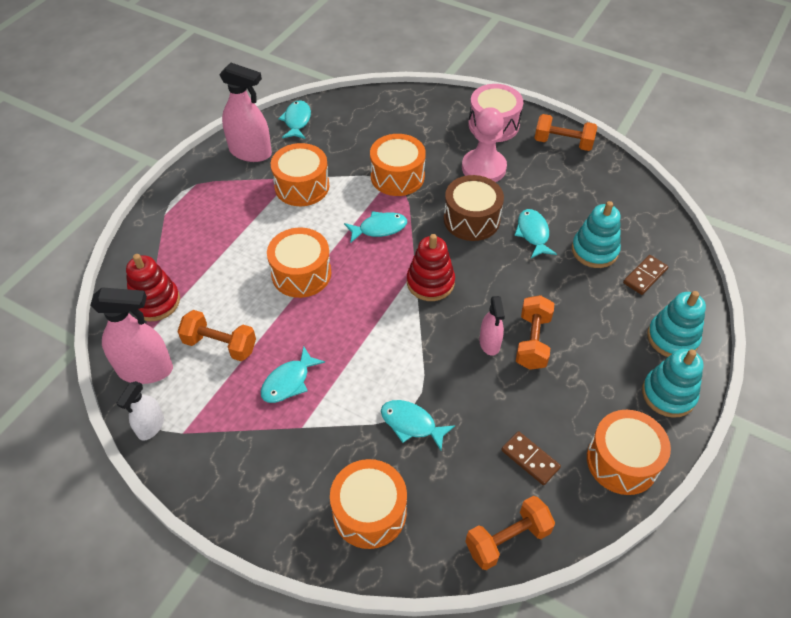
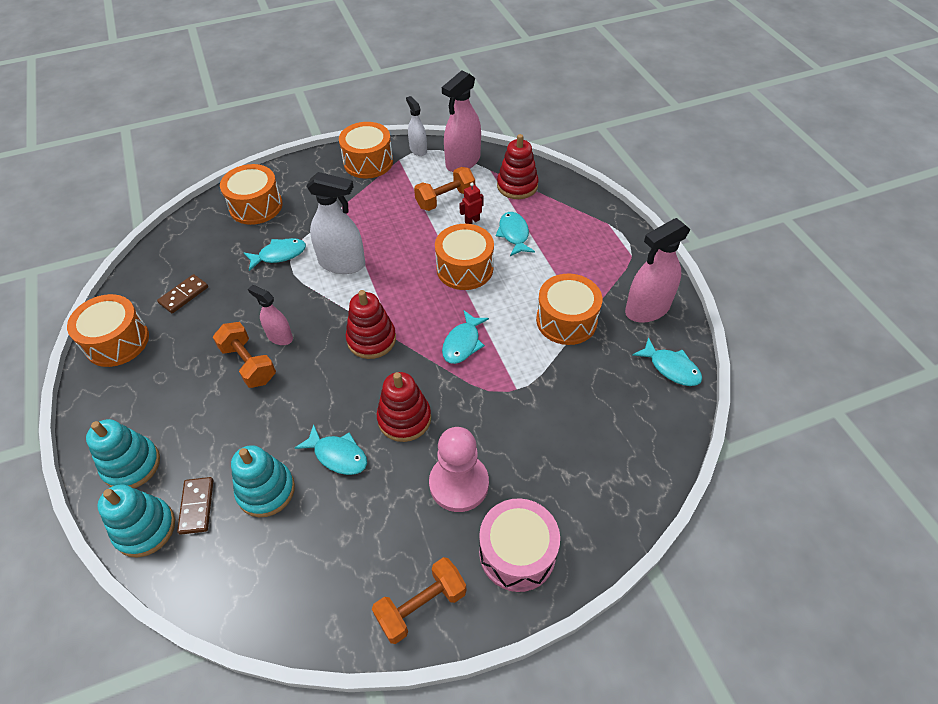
camera: 130 degrees right, 0 degrees up
turquoise fish [261,346,325,403] -> turquoise fish moved to [496,212,535,256]
orange drum [370,134,426,196] -> orange drum moved to [339,122,393,179]
brown drum [444,175,504,241] -> red stacking toy [377,372,431,442]
orange dumbbell [465,496,555,570] -> none
brown domino [501,431,561,485] -> brown domino turned 45 degrees counterclockwise [157,274,208,313]
turquoise stacking toy [642,349,703,418] -> turquoise stacking toy moved to [97,484,175,558]
none -> white spray bottle [306,172,365,274]
none -> red robot [459,183,484,224]

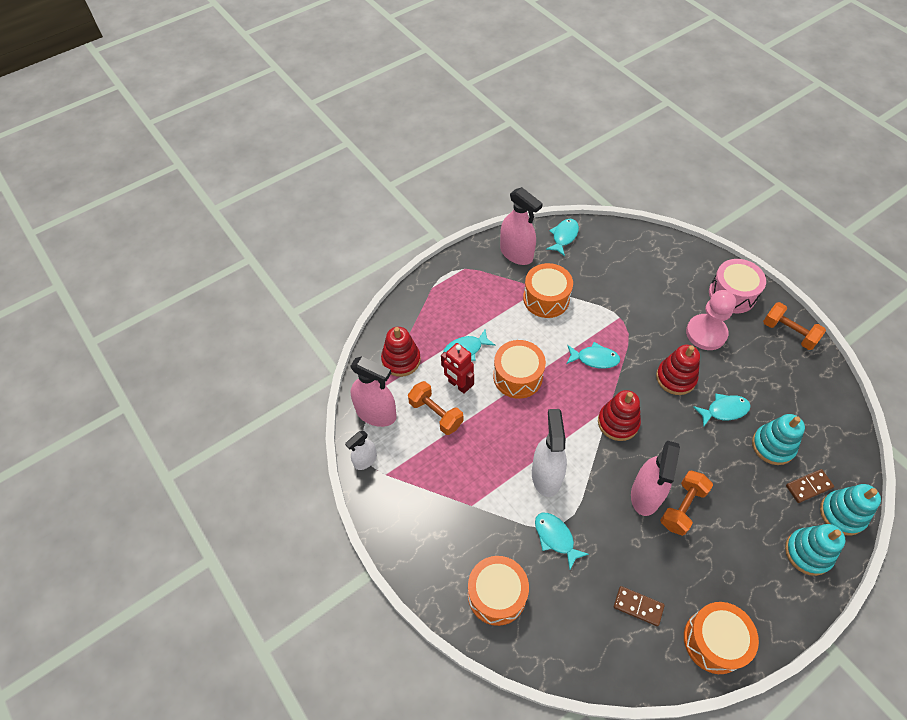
camera: 105 degrees left, 5 degrees up
pink spray bottle [248,285,293,345] -> pink spray bottle [631,441,680,516], size x1.73
turquoise fish [295,424,367,475] -> turquoise fish turned 60 degrees clockwise [693,393,751,427]
orange drum [339,122,393,179] -> none
red robot [459,183,484,224] -> red robot [441,343,474,394], size x1.63

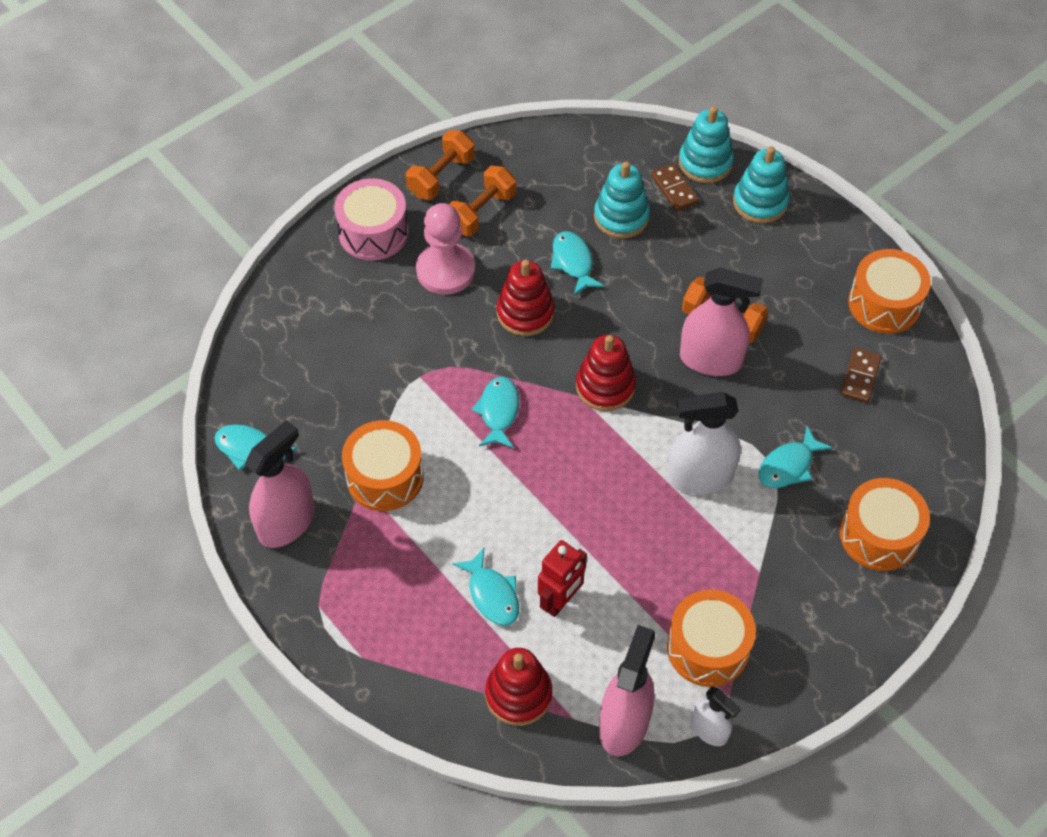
camera: 95 degrees left, 0 degrees up
orange dumbbell [408,381,463,435] -> orange dumbbell moved to [449,166,516,236]
orange drum [493,340,546,399] -> orange drum moved to [667,590,756,687]

